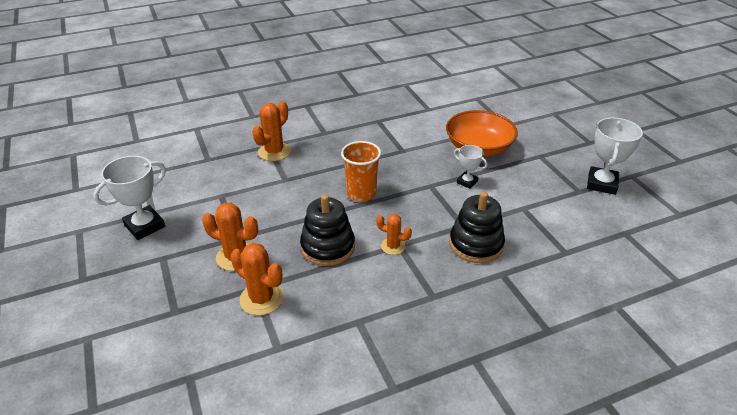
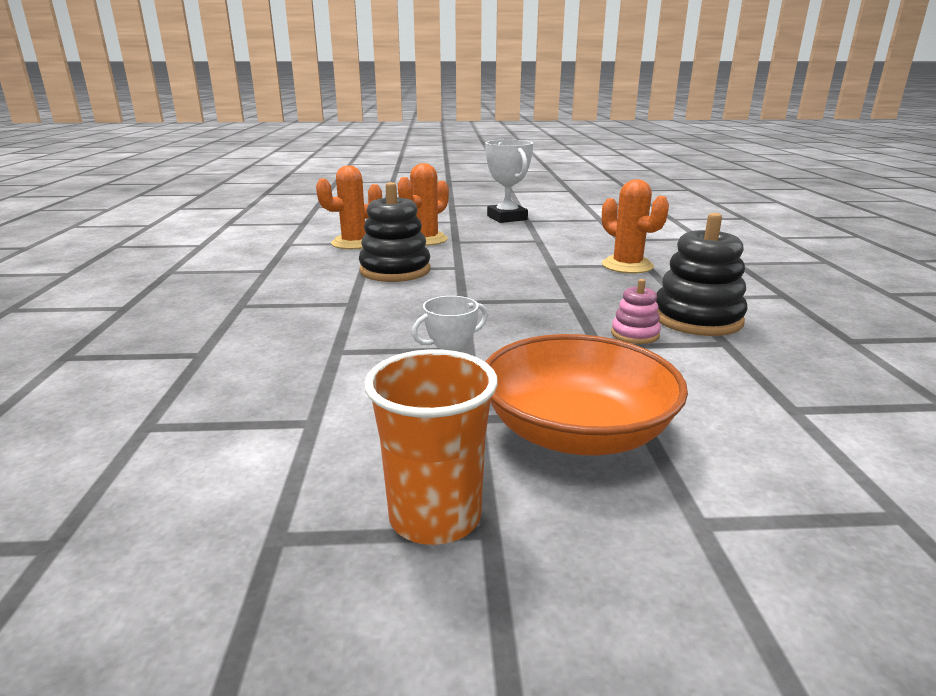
camera: 110 degrees right, 15 degrees down
orange cup [341,141,381,202] -> orange cup moved to [364,349,498,545]
orange cactus [376,214,412,255] -> none
black stacking toy [449,192,505,263] -> black stacking toy moved to [656,213,748,336]
white trophy [587,118,643,195] -> none
none -> pink stacking toy [611,279,661,344]

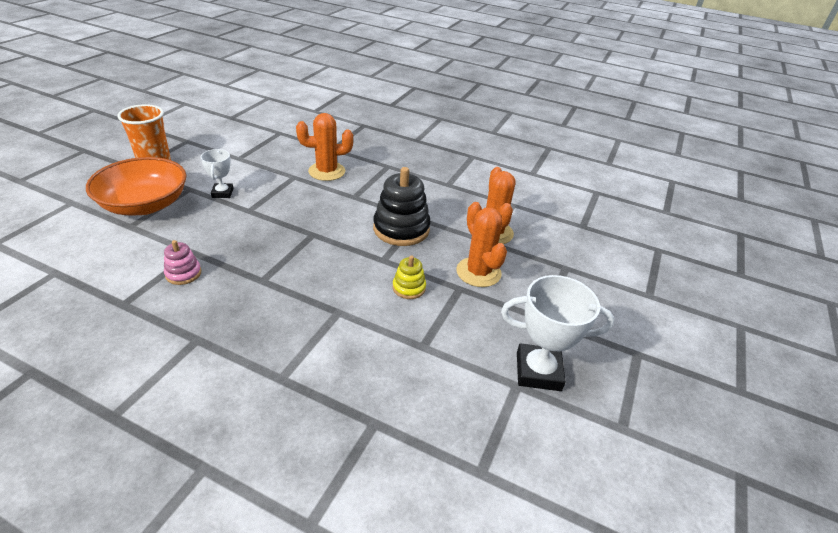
camera: 115 degrees right, 15 degrees up
orange cactus [602,179,669,273] -> orange cactus moved to [296,113,353,181]
black stacking toy [656,213,748,336] -> none
none -> yellow stacking toy [393,256,426,299]

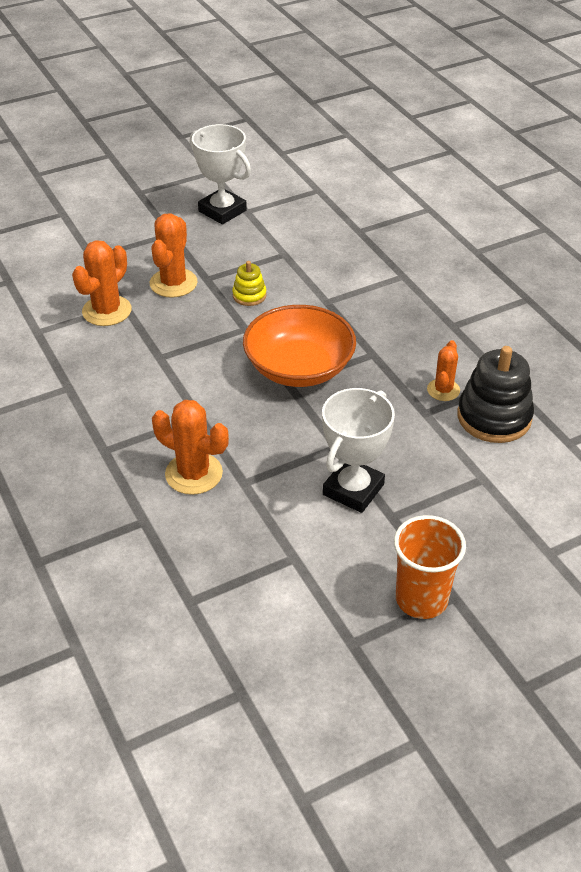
camera: 140 degrees left, 5 degrees up
orange bowl [86,157,186,216] -> orange bowl moved to [243,305,356,387]
pink stacking toy [164,240,201,285] -> orange cactus [427,340,460,401]
white trophy [201,149,234,198] -> white trophy [322,388,395,513], size x1.75
black stacking toy [373,167,431,246] -> black stacking toy moved to [457,346,534,443]

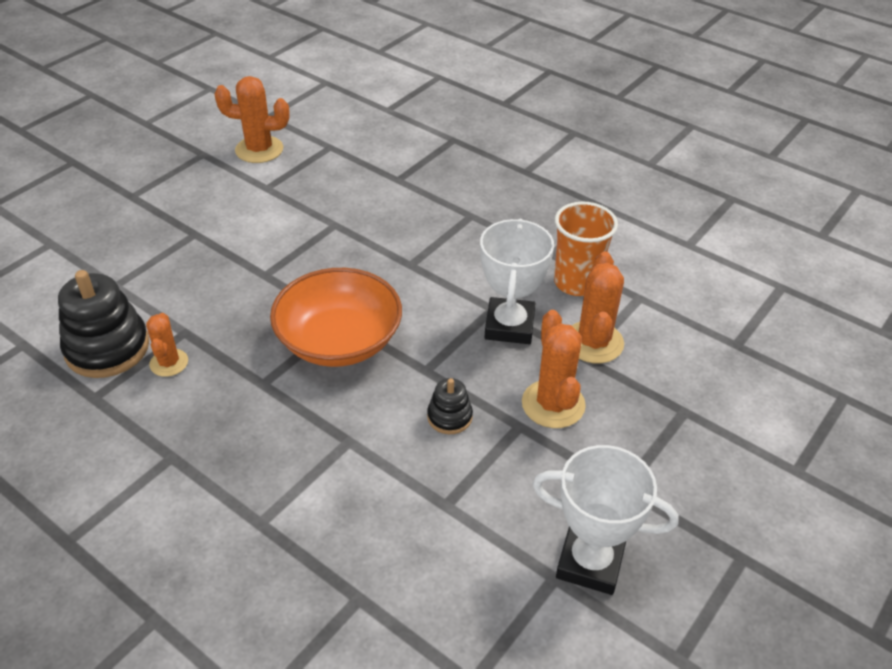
camera: 155 degrees right, 0 degrees up
orange cactus [152,400,229,495] -> orange cactus moved to [214,76,290,163]
yellow stacking toy [232,261,267,306] -> black stacking toy [427,378,473,434]
white trophy [322,388,395,513] -> white trophy moved to [480,219,554,344]
orange cup [394,515,466,619] -> orange cup moved to [554,202,618,296]

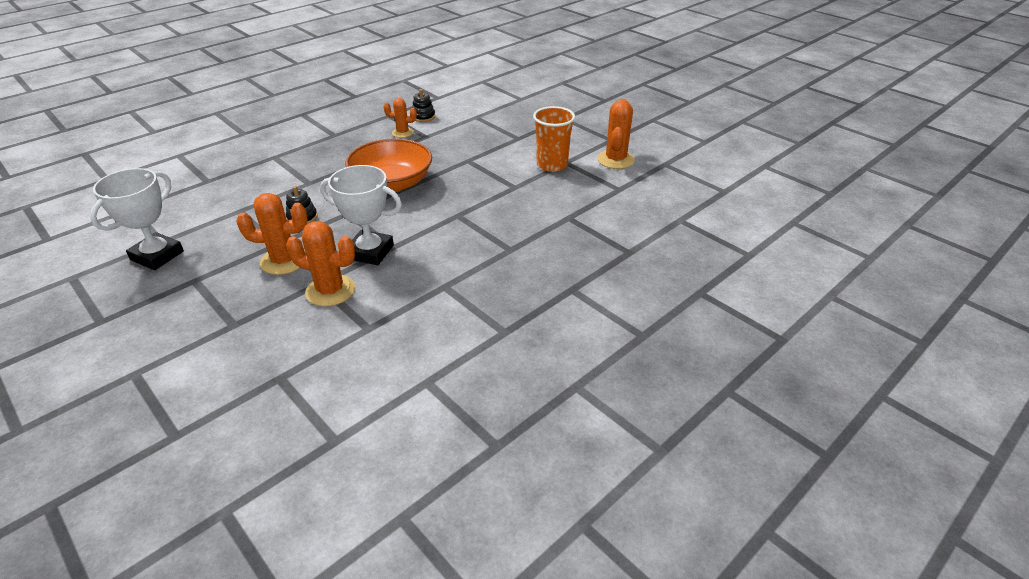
camera: 100 degrees right, 5 degrees down
black stacking toy [58,270,149,378] -> black stacking toy [412,89,435,122], size x0.52
orange cup [554,202,618,296] -> orange cup moved to [533,106,575,172]

